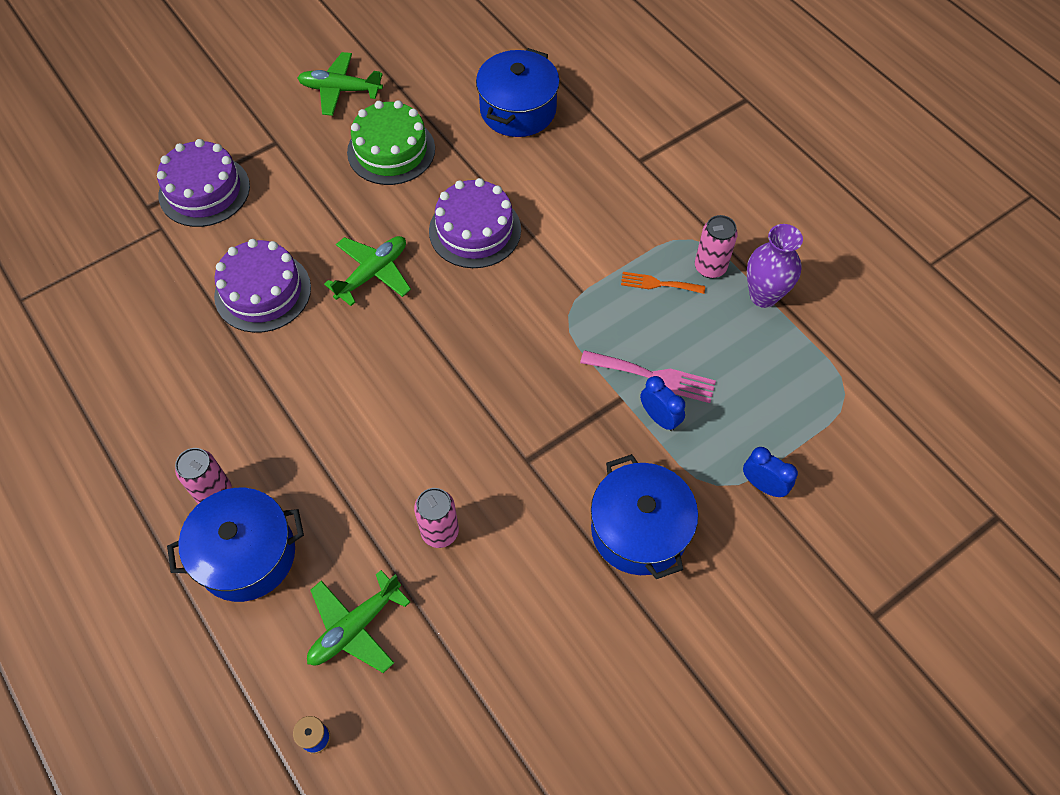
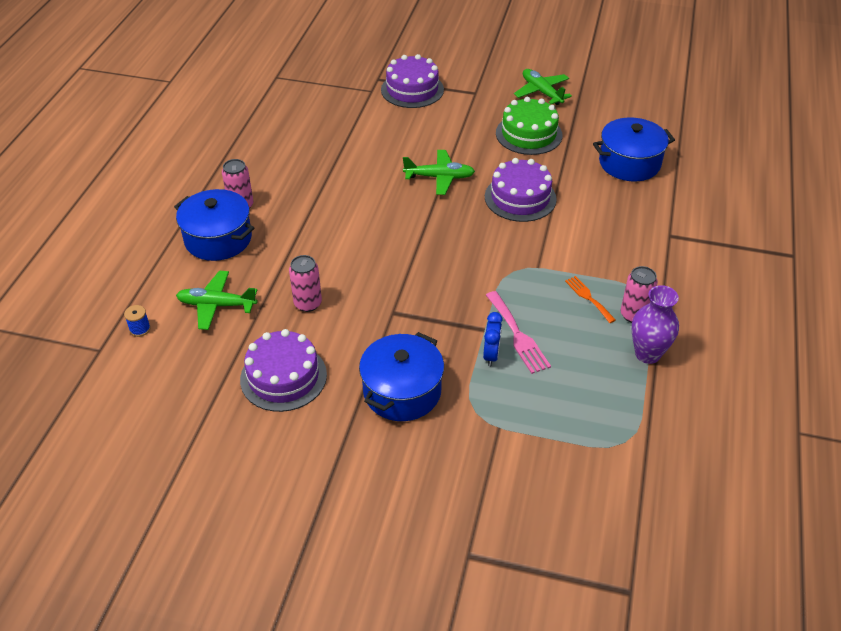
camera: 50 degrees right, 15 degrees down
purple cake [214,239,311,333] -> purple cake moved to [240,329,327,412]
blue clock [743,447,798,497] -> none

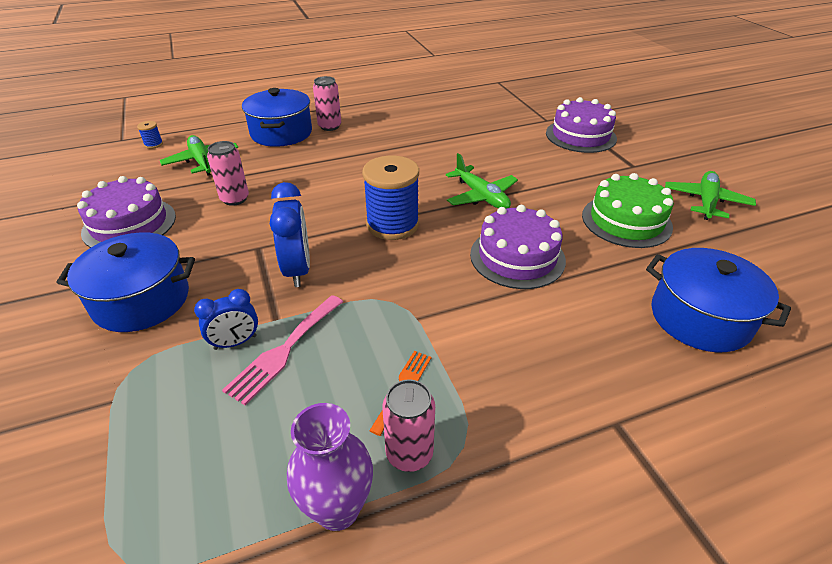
camera: 55 degrees right, 5 degrees down
none -> blue clock [270,182,310,287]
none -> blue spool [362,156,419,240]

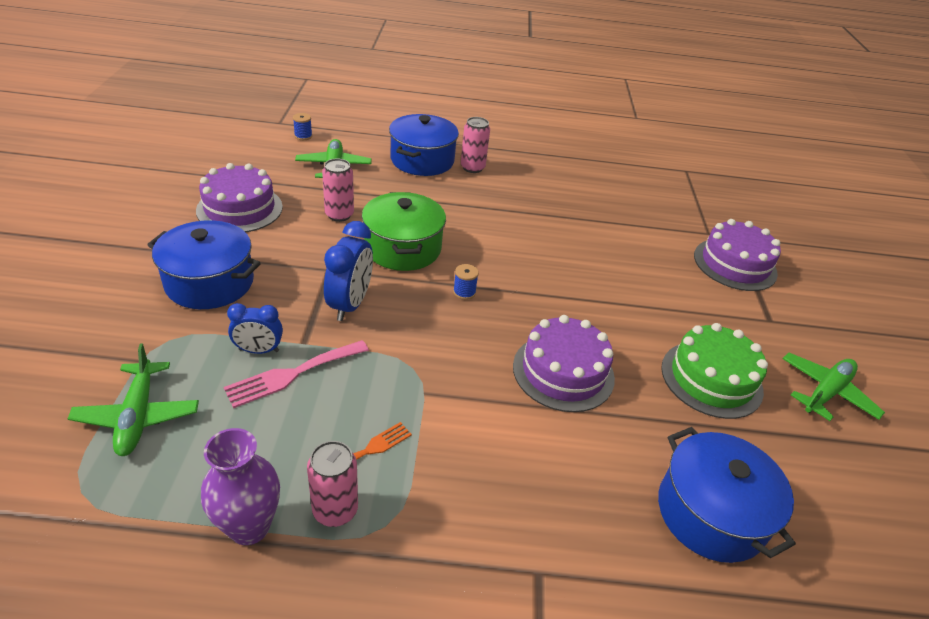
camera: 20 degrees right, 0 degrees up
blue spool [362,156,419,240] -> blue spool [453,264,479,300], size x0.42
green plane [446,153,518,208] -> green plane moved to [68,343,199,456]
none -> green pot [362,192,446,271]

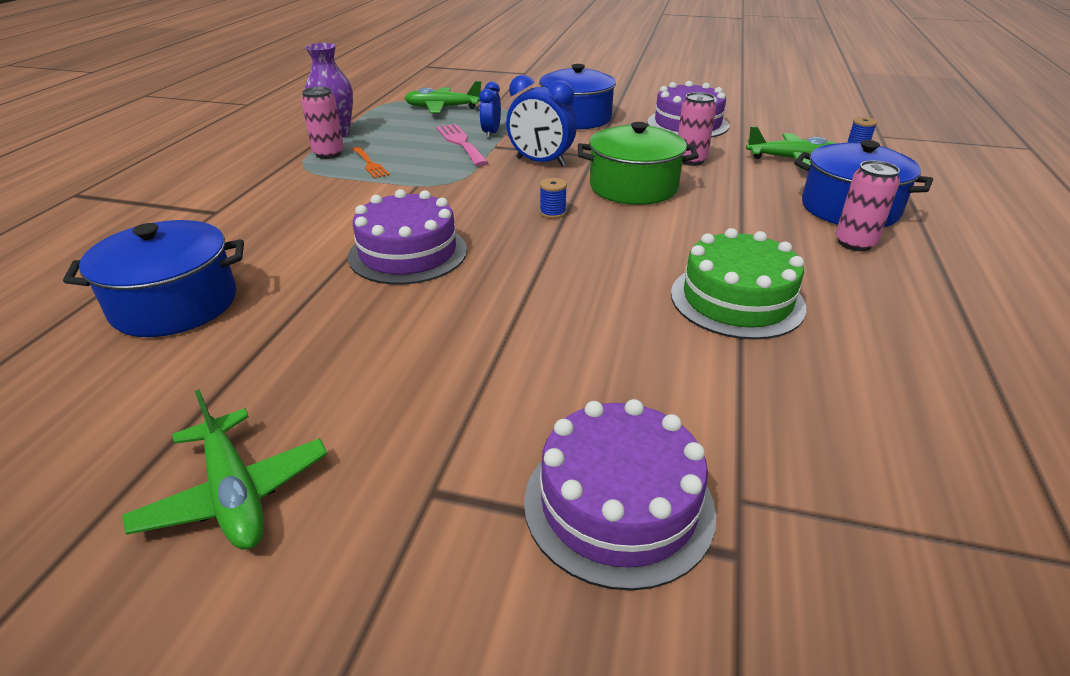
camera: 105 degrees right, 5 degrees down
green cake [661,323,768,419] -> green cake moved to [671,228,806,340]

